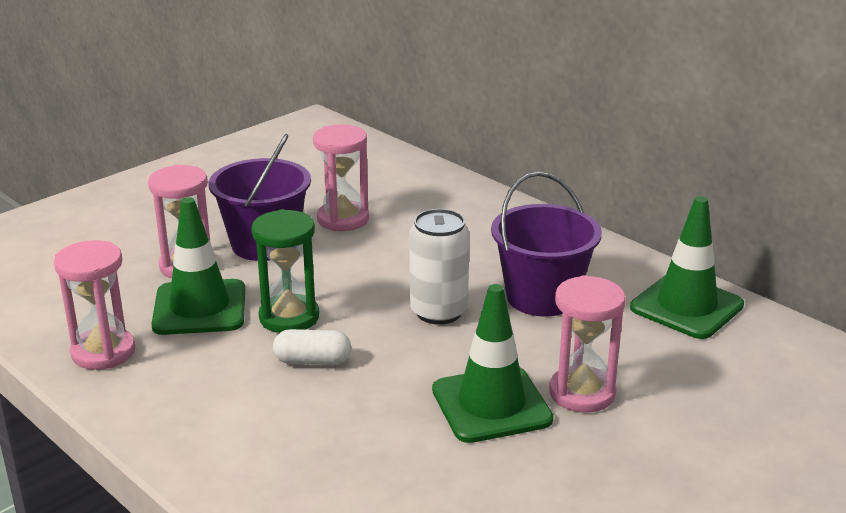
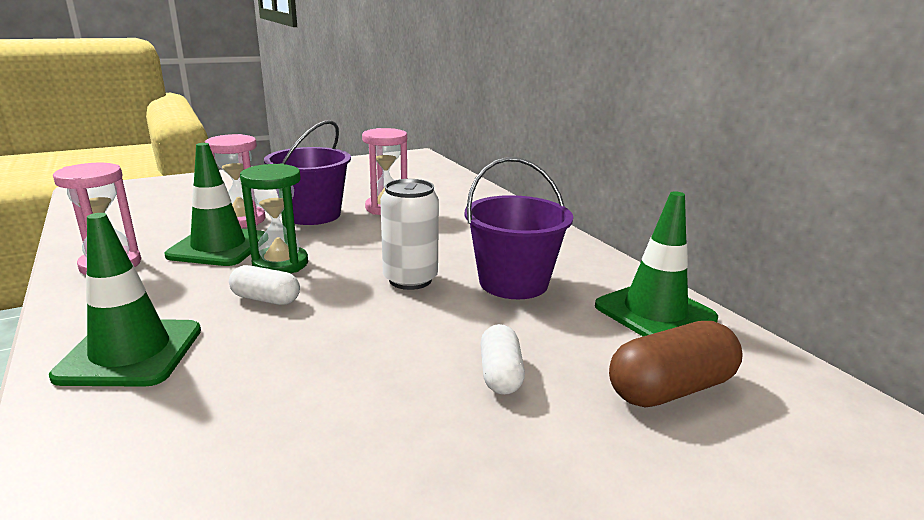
camera: 15 degrees right, 5 degrees down
green traffic cone [432,284,553,443] -> green traffic cone moved to [49,213,201,387]
pink hourglass [549,275,626,413] -> white capsule [480,324,525,395]
none -> brown capsule [609,321,743,407]

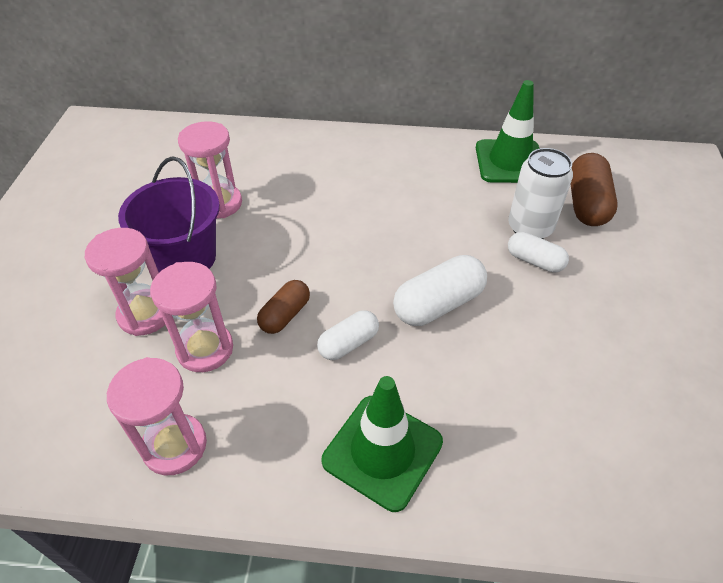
camera: 55 degrees left, 25 degrees up
green traffic cone [165,143,265,266] -> pink hourglass [150,262,233,372]
green hourglass [240,164,308,273] -> brown capsule [257,280,310,334]
white can [380,179,439,290] -> white can moved to [508,148,573,239]
purple bucket [465,157,573,299] -> none
none -> white capsule [393,255,487,326]

